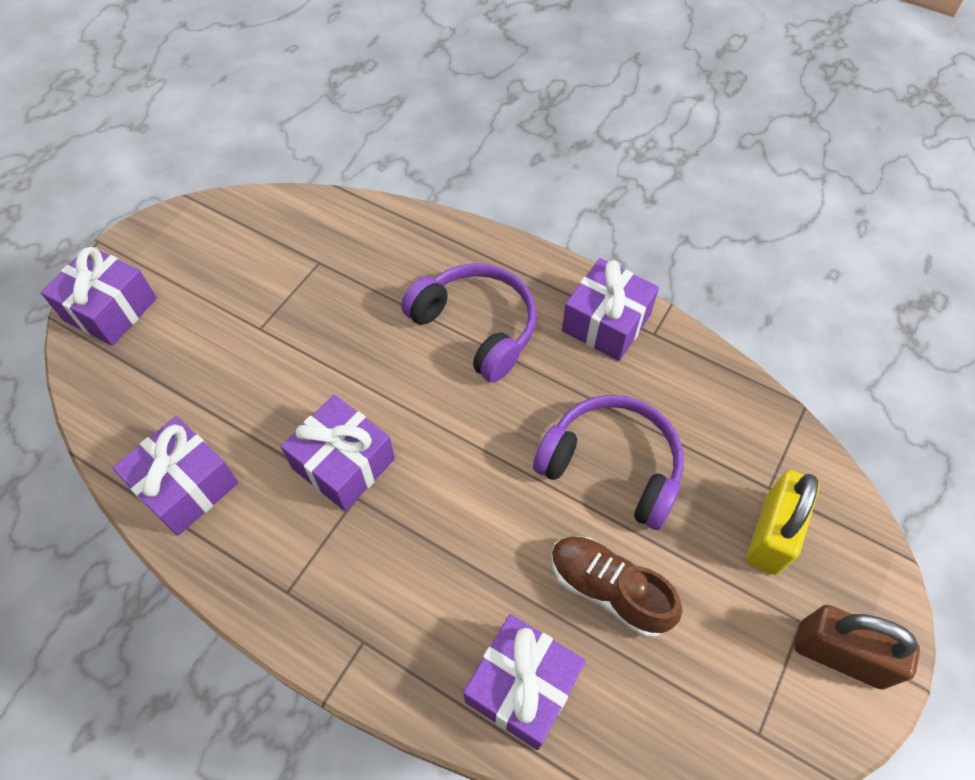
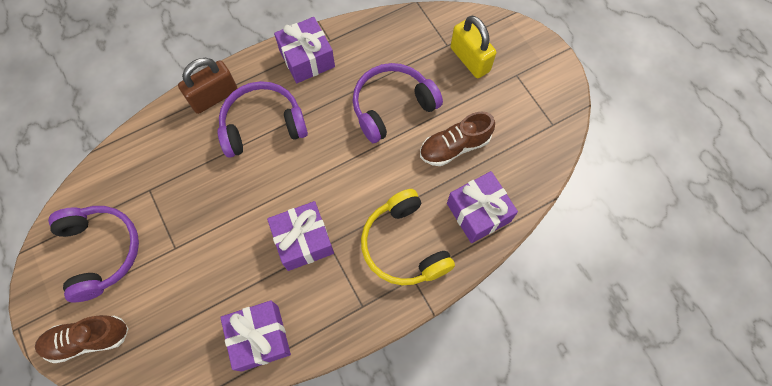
camera: 60 degrees left, 10 degrees up
purple gift [41,246,157,346] -> brown shoe [35,315,128,363]
brown padlock [794,605,920,690] -> brown padlock moved to [178,58,238,114]
none -> purple headphones [48,206,139,302]
none -> yellow headphones [361,189,455,285]

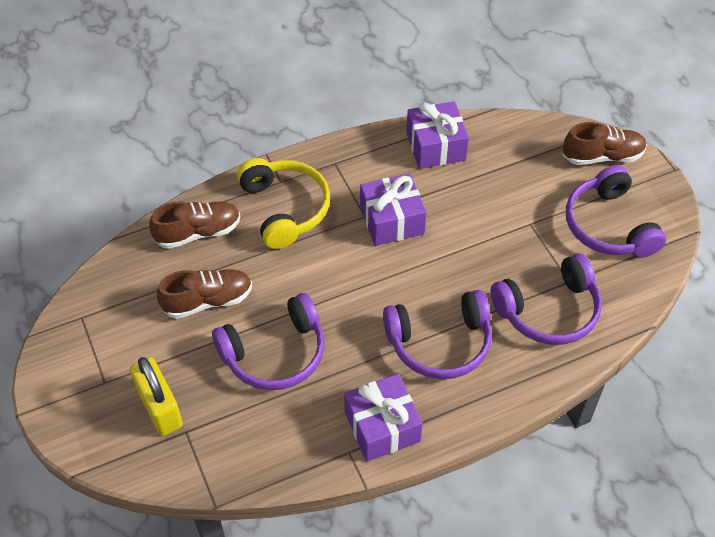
camera: 175 degrees left, 15 degrees down
brown padlock [178,58,238,114] -> none
purple gift [447,171,518,243] -> brown shoe [149,202,240,249]
none -> purple headphones [491,254,602,345]

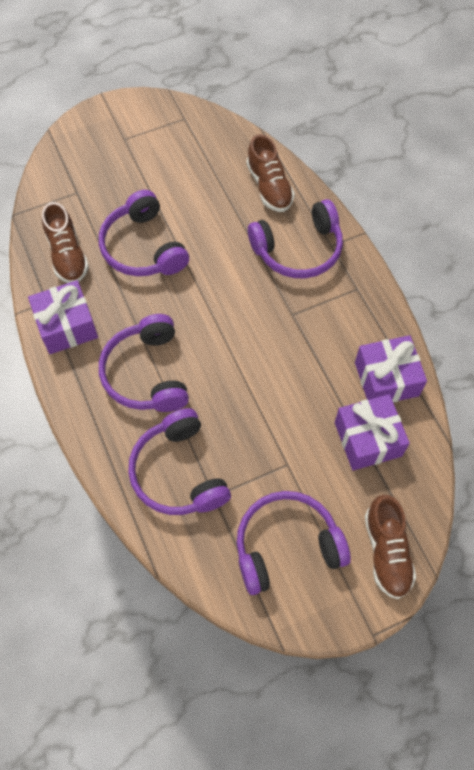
camera: 90 degrees right, 10 degrees up
yellow padlock [130,357,183,436] -> none
brown shoe [157,269,252,319] -> brown shoe moved to [42,202,89,283]
yellow headphones [237,158,330,249] -> purple headphones [248,199,343,278]
purple gift [360,173,427,246] -> purple gift moved to [335,394,410,471]

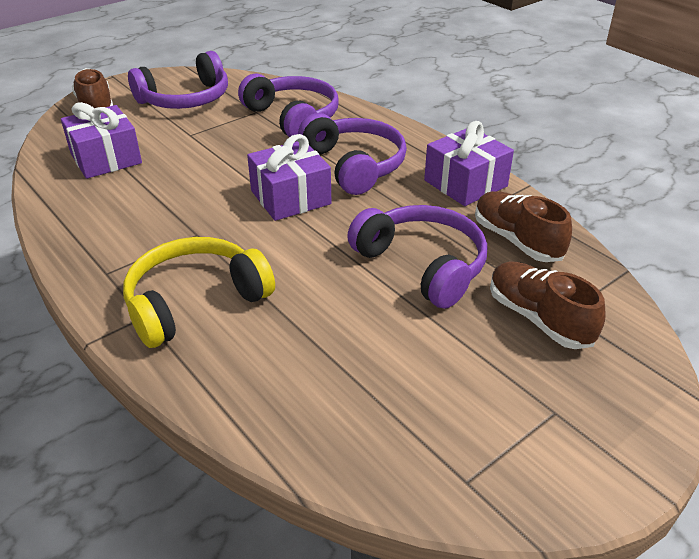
camera: 165 degrees right, 25 degrees down
brown shoe [246,134,295,212] -> brown shoe moved to [490,261,605,349]
purple headphones [248,199,343,278] -> yellow headphones [123,237,275,348]
purple gift [355,335,427,403] -> purple gift moved to [247,134,331,221]

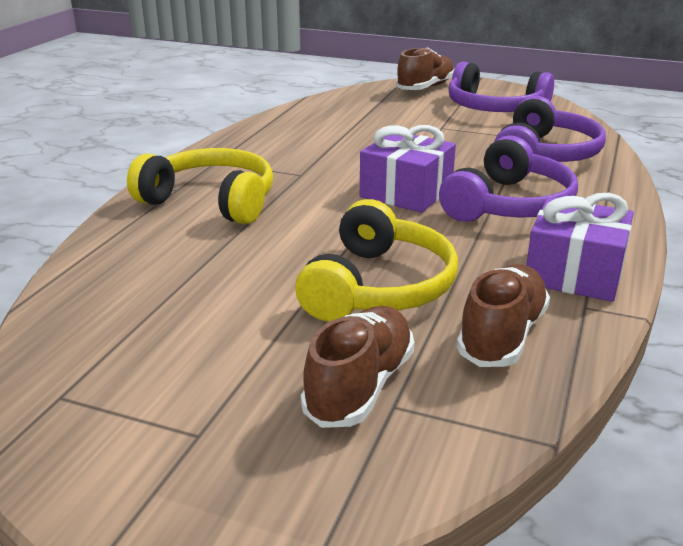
camera: 60 degrees right, 10 degrees down
purple gift [61,102,142,179] -> none
purple headphones [347,205,487,309] -> yellow headphones [295,199,458,321]

